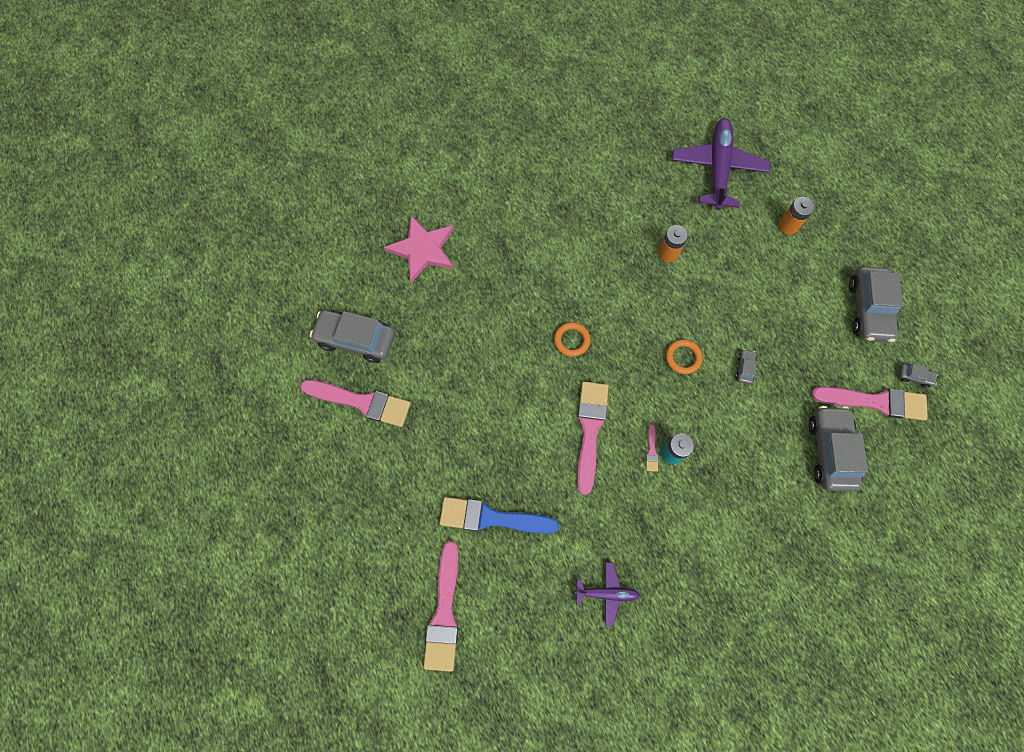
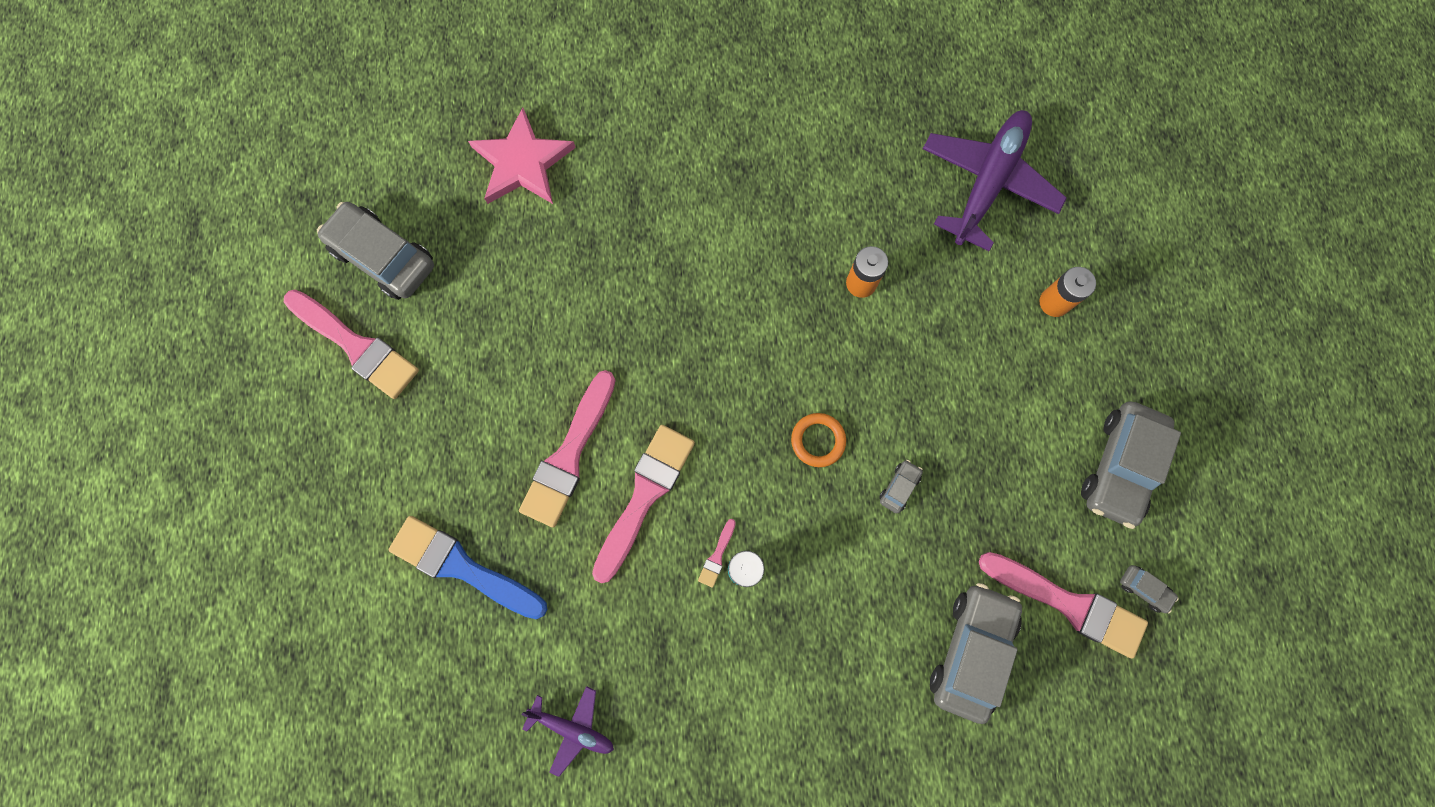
camera: 20 degrees right, 5 degrees up
pink brush [424,541,458,672] -> pink brush moved to [519,370,616,528]
orange ring [554,322,590,357] -> none

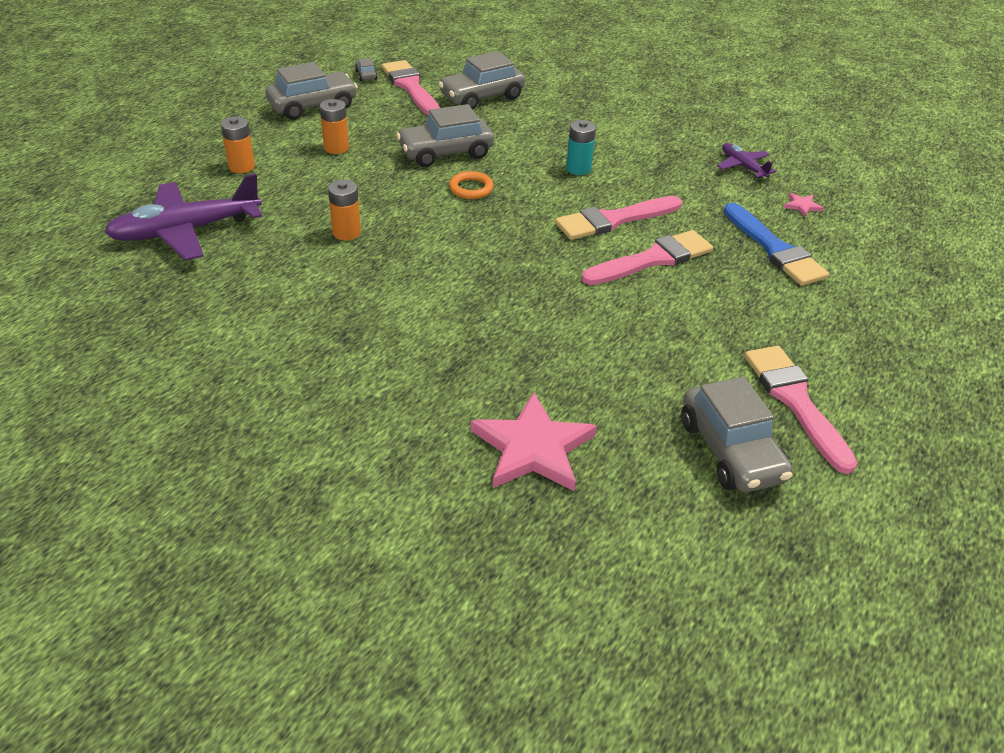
camera: 145 degrees left, 35 degrees down
pink brush [698,519,736,588] -> none
grey car [879,460,923,513] -> grey car [396,104,494,167], size x2.31
none -> orange battery [320,99,349,154]
none -> pink star [784,193,824,217]

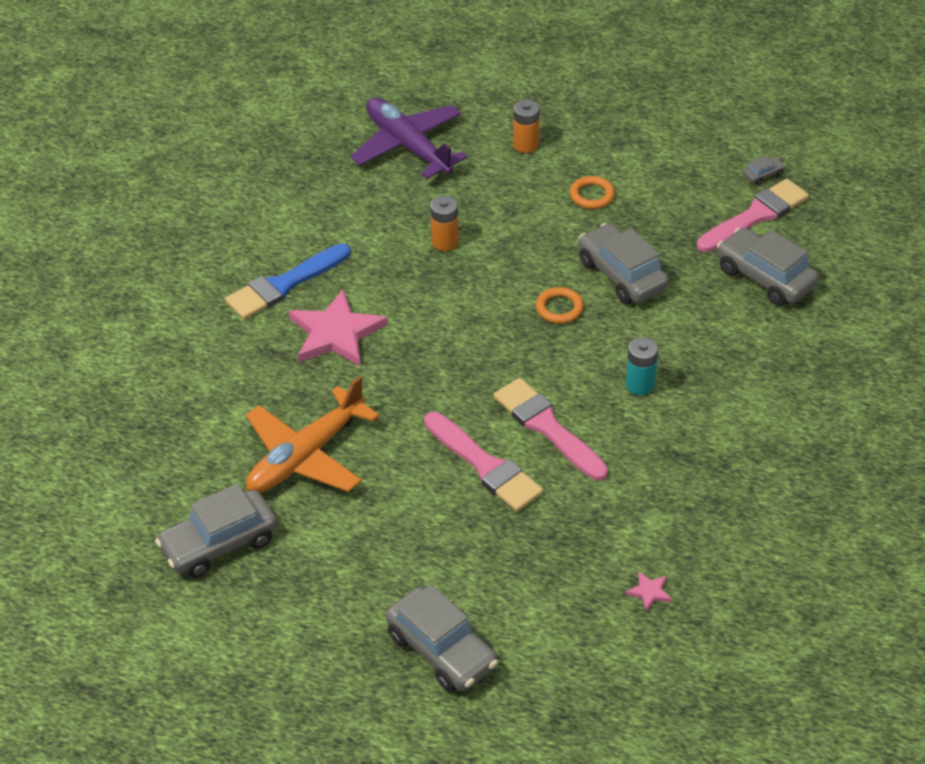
camera: 80 degrees right, 5 degrees up
grey car [265,62,358,120] -> grey car moved to [386,584,498,692]
orange battery [320,99,349,154] -> orange ring [570,176,615,209]
pink star [471,392,597,491] -> pink star moved to [289,289,388,367]
purple plane [717,143,777,179] -> none
blue brush [724,203,829,286] -> blue brush moved to [225,243,351,319]
pink brush [744,346,857,474] -> none
none -> orange plane [246,376,379,493]

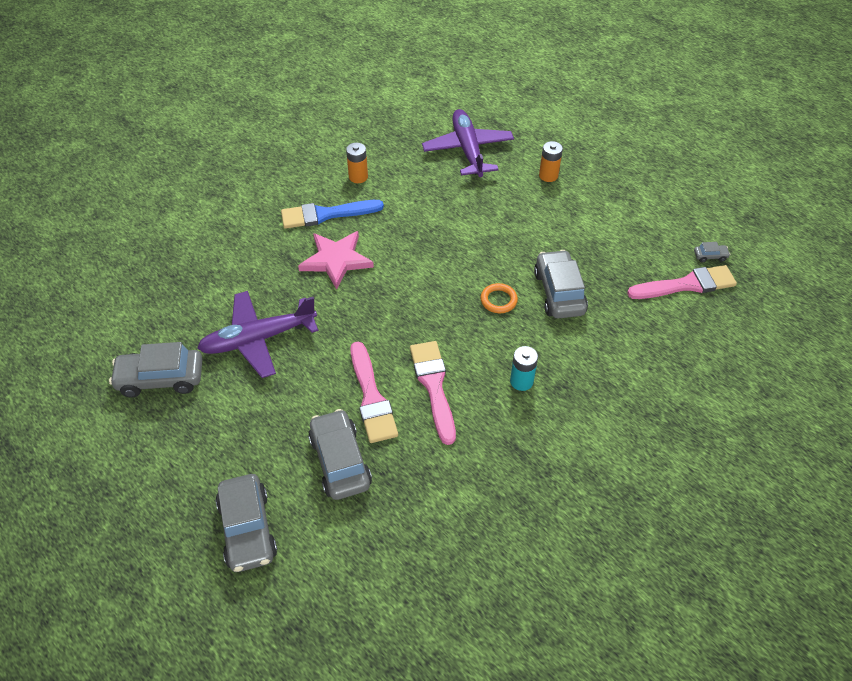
camera: 25 degrees right, 5 degrees up
orange plane [246,376,379,493] -> purple plane [197,291,318,378]
orange battery [430,196,459,251] -> orange battery moved to [346,143,368,183]
orange ring [570,176,615,209] -> none
pink star [625,571,672,612] -> none
grey car [717,228,819,306] -> grey car moved to [308,409,372,500]

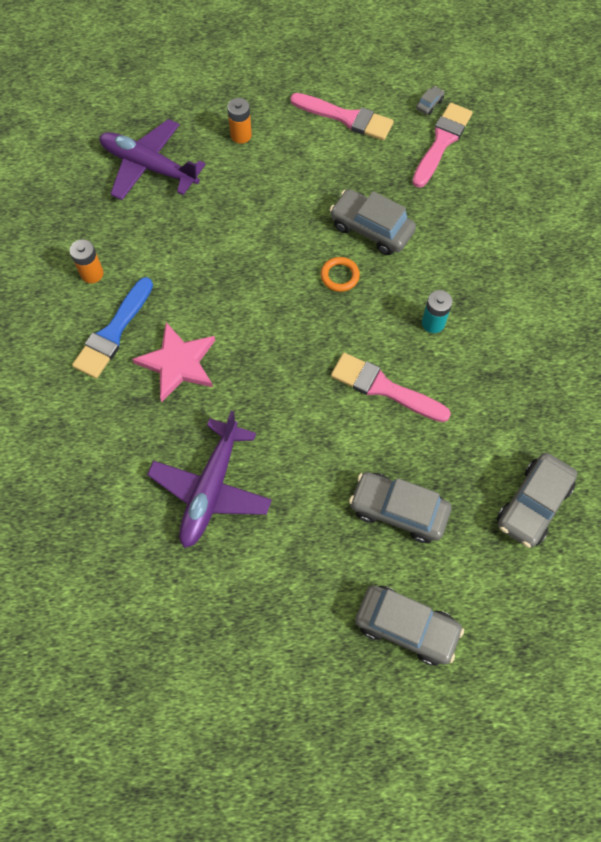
camera: 50 degrees left, 15 degrees up
grey car [109,342,203,397] -> grey car moved to [497,453,577,548]
pink brush [350,342,398,443] -> pink brush moved to [290,93,394,141]

